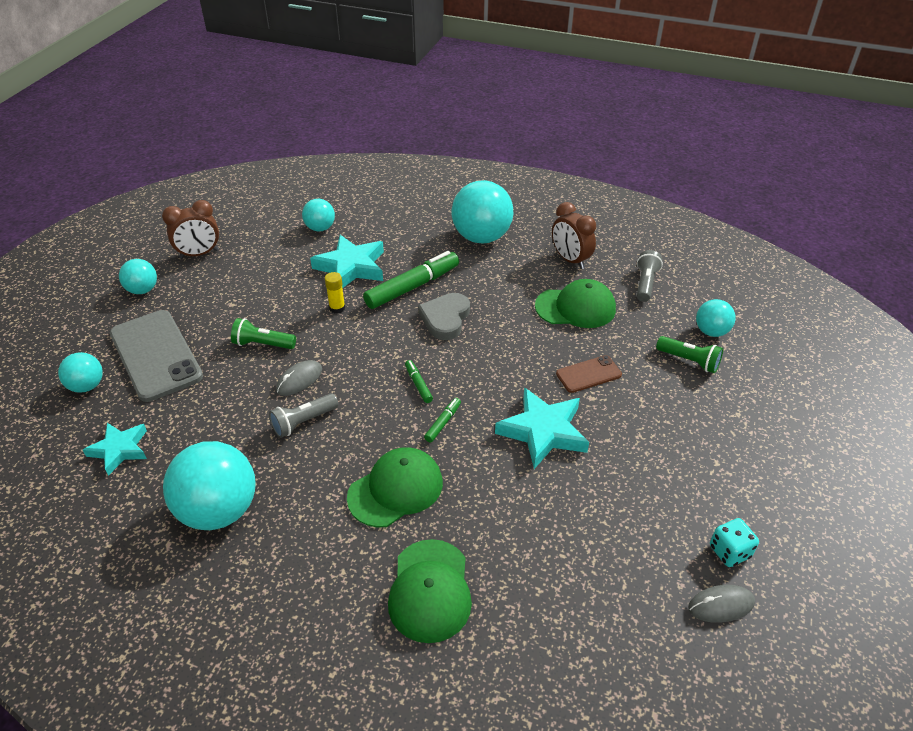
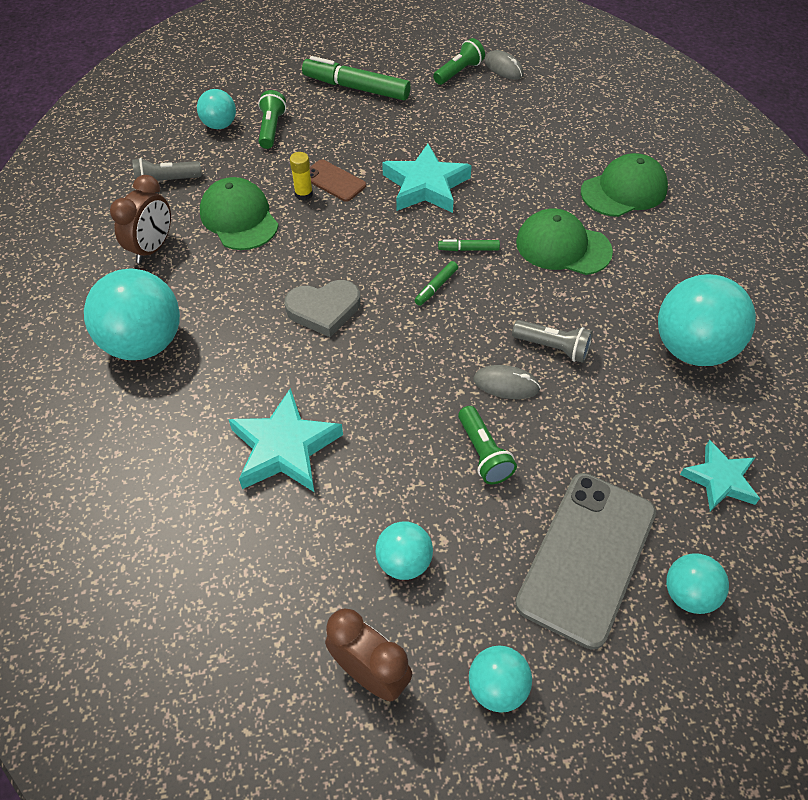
camera: 120 degrees left, 10 degrees up
turquoise ball [302,199,335,232] -> turquoise ball moved to [376,521,433,580]
yellow glue stick [325,272,345,314] -> yellow glue stick moved to [290,152,313,201]
green marker [363,251,459,309] -> green marker moved to [302,56,411,100]
turquoise dice [710,518,759,567] -> green flashlight [433,38,485,85]

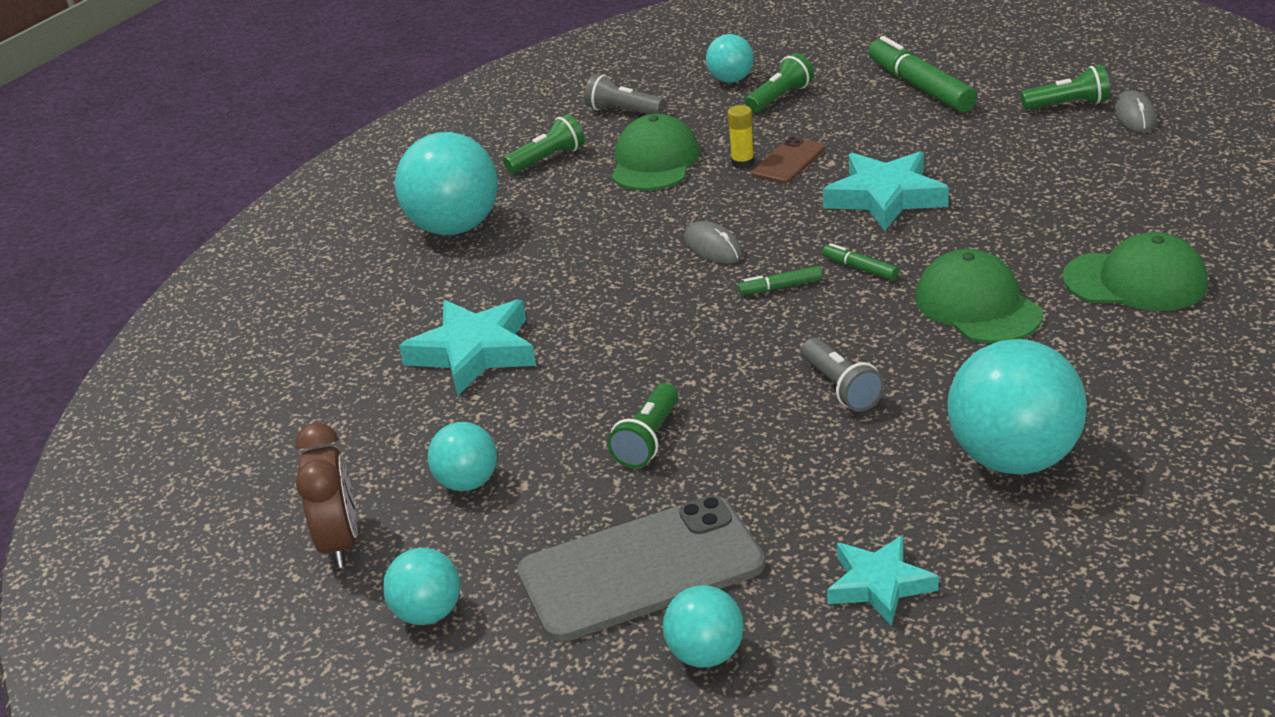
camera: 45 degrees right, 20 degrees down
brown clock [110,175,171,264] -> green flashlight [503,114,584,174]
grey heart [284,280,360,337] -> none
brown phone [310,159,366,202] -> brown phone turned 45 degrees clockwise [752,137,825,184]
grey mouse [473,365,541,399] -> grey mouse moved to [684,221,743,264]

